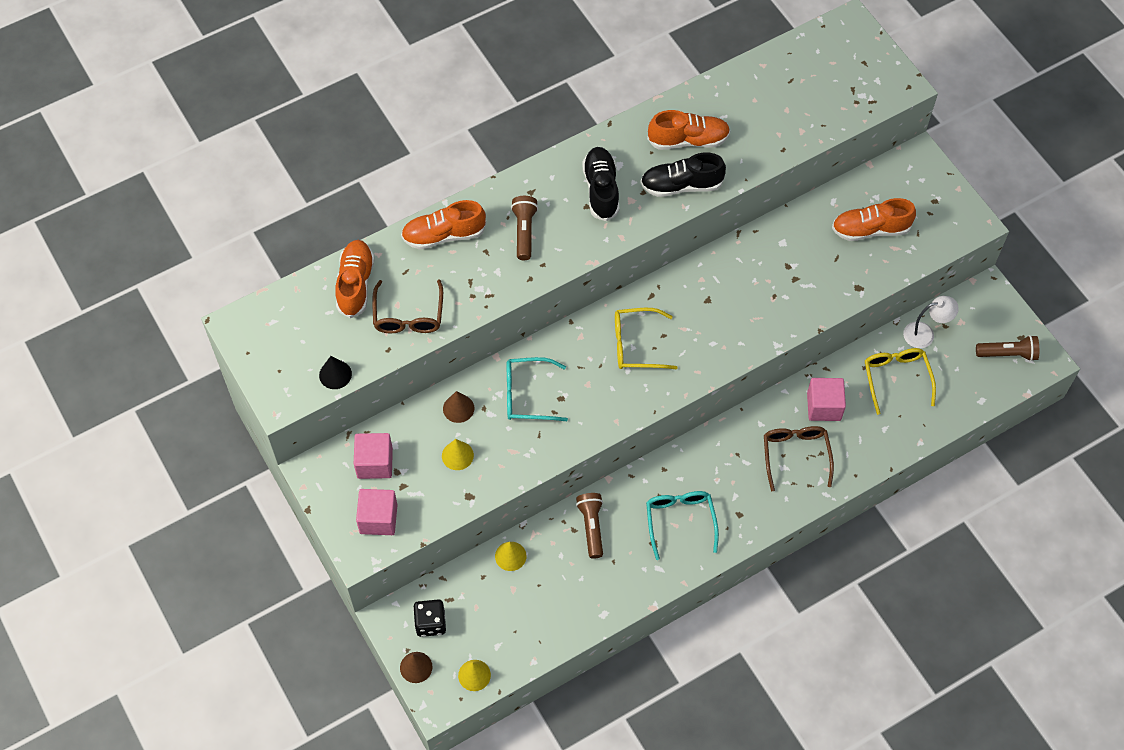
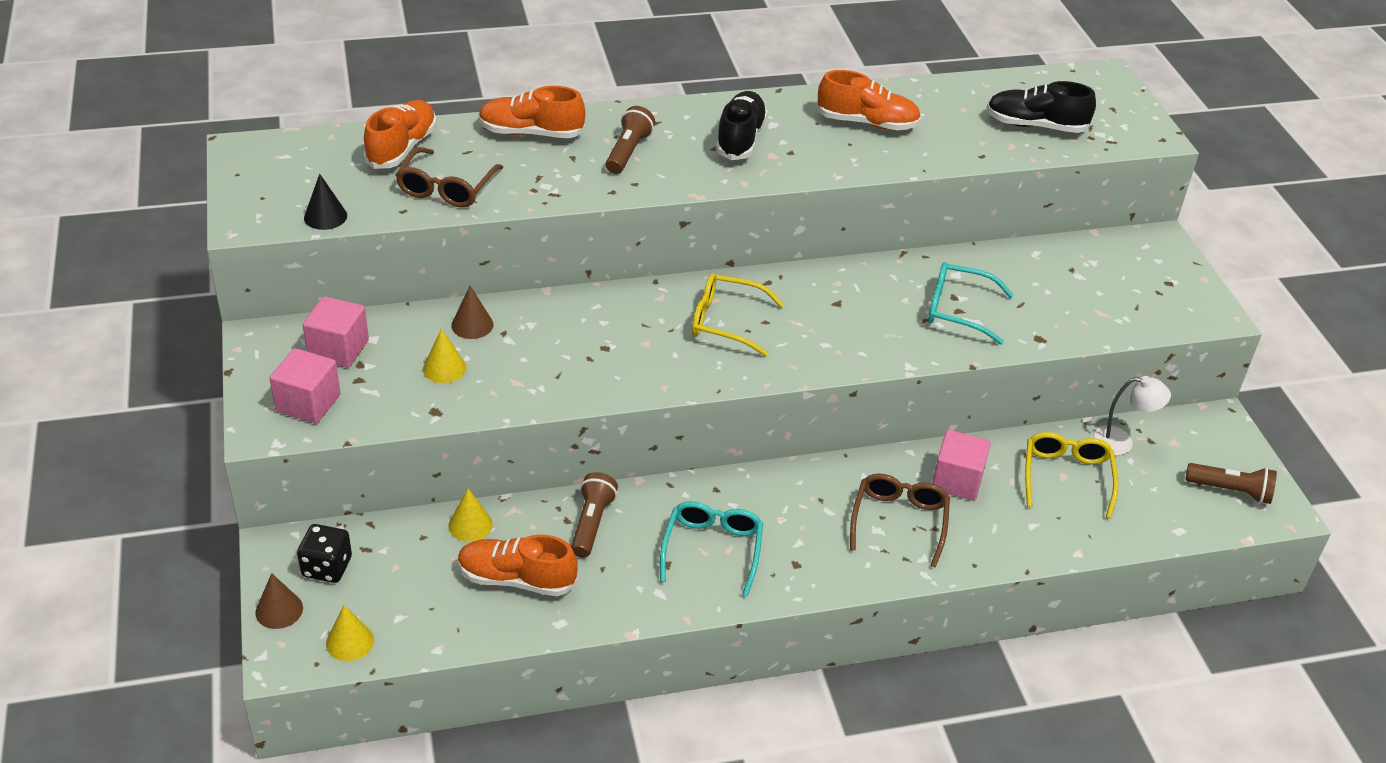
camera: 15 degrees right, 20 degrees down
turquoise glasses [507,357,568,421] -> turquoise glasses moved to [928,262,1014,345]
black shoe [640,153,726,197] -> black shoe moved to [987,81,1096,133]
orange shoe [832,198,916,241] -> orange shoe moved to [458,535,578,596]

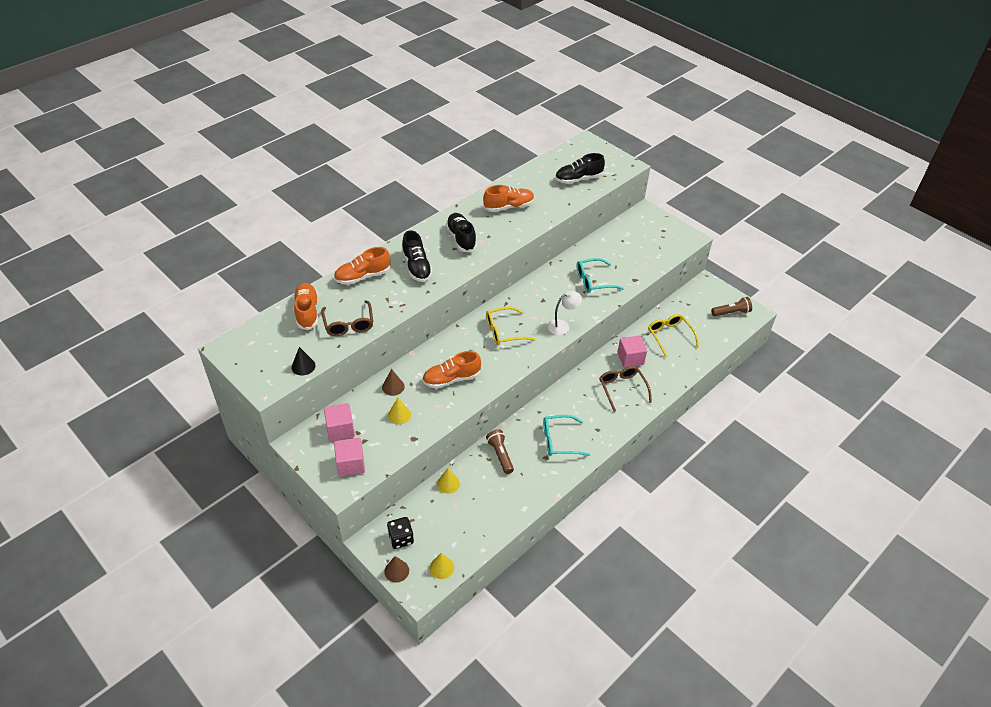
camera: 30 degrees left, 5 degrees up
orange shoe [458,535,578,596] -> orange shoe moved to [422,351,481,389]
brown flashlight [606,106,655,174] -> black shoe [402,230,433,282]
turquoise glasses [660,501,763,596] -> turquoise glasses turned 75 degrees counterclockwise [543,415,590,456]
white lamp [1091,376,1171,455] -> white lamp moved to [548,291,582,335]

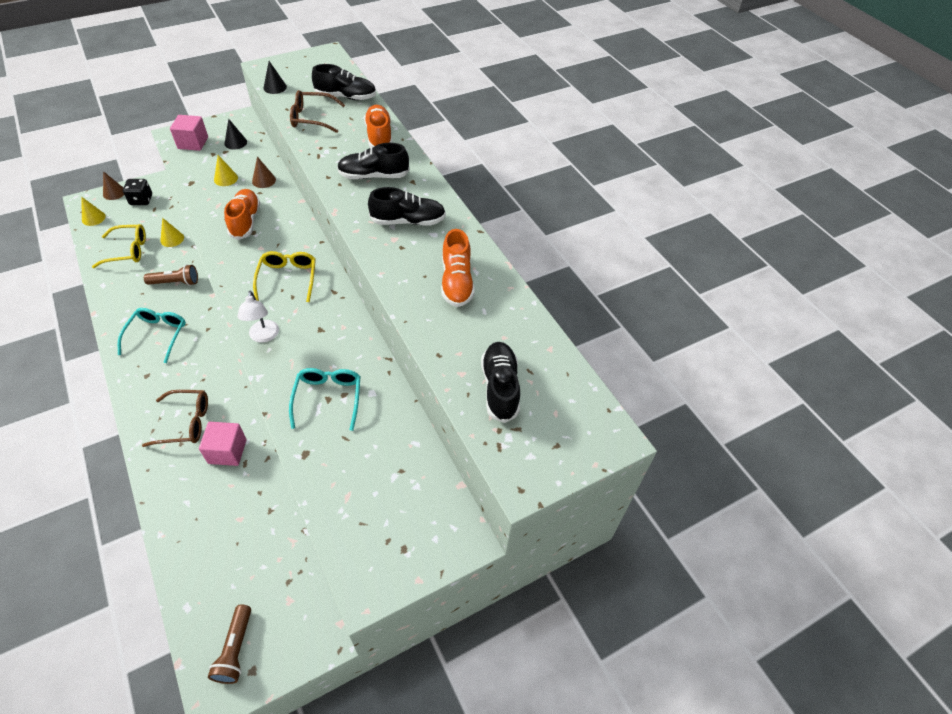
camera: 105 degrees right, 5 degrees up
orange shoe [293,283,318,330] -> black shoe [312,64,376,100]
pink cube [324,403,355,442] -> black cone [225,119,247,150]
yellow glasses [648,314,699,357] -> yellow glasses moved to [92,224,146,268]

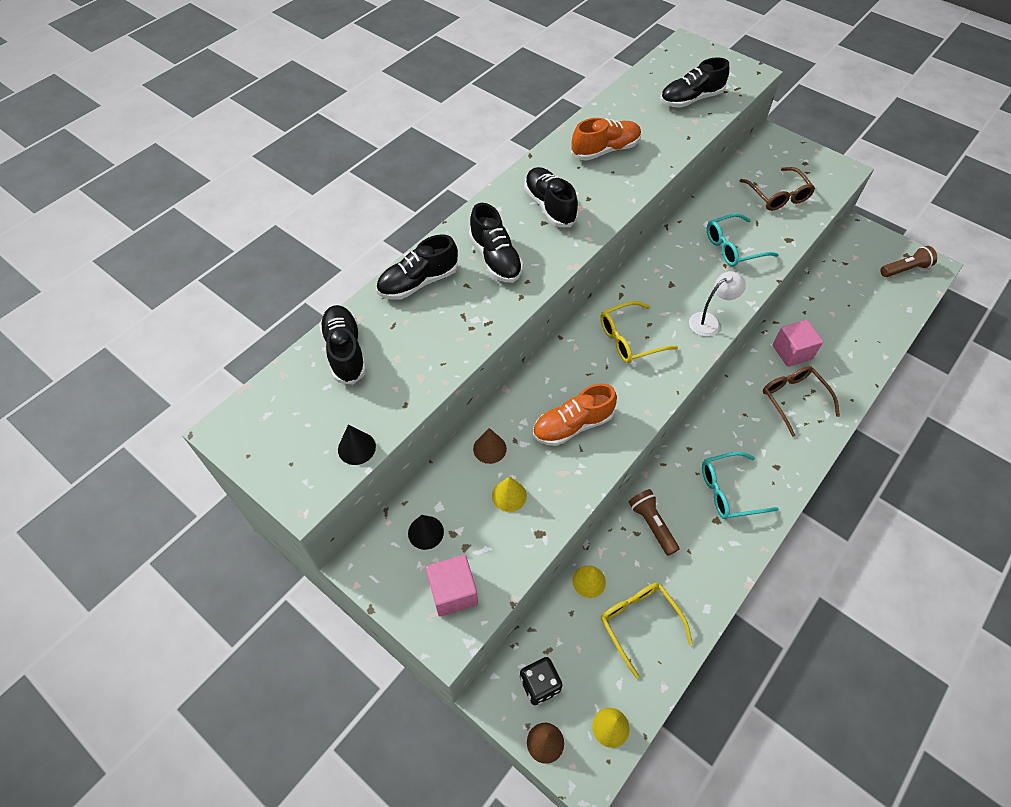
camera: 110 degrees left, 5 degrees up
brown glasses [290,90,345,133] -> brown glasses moved to [740,167,815,211]
orange shoe [364,105,392,148] -> black shoe [376,235,458,300]

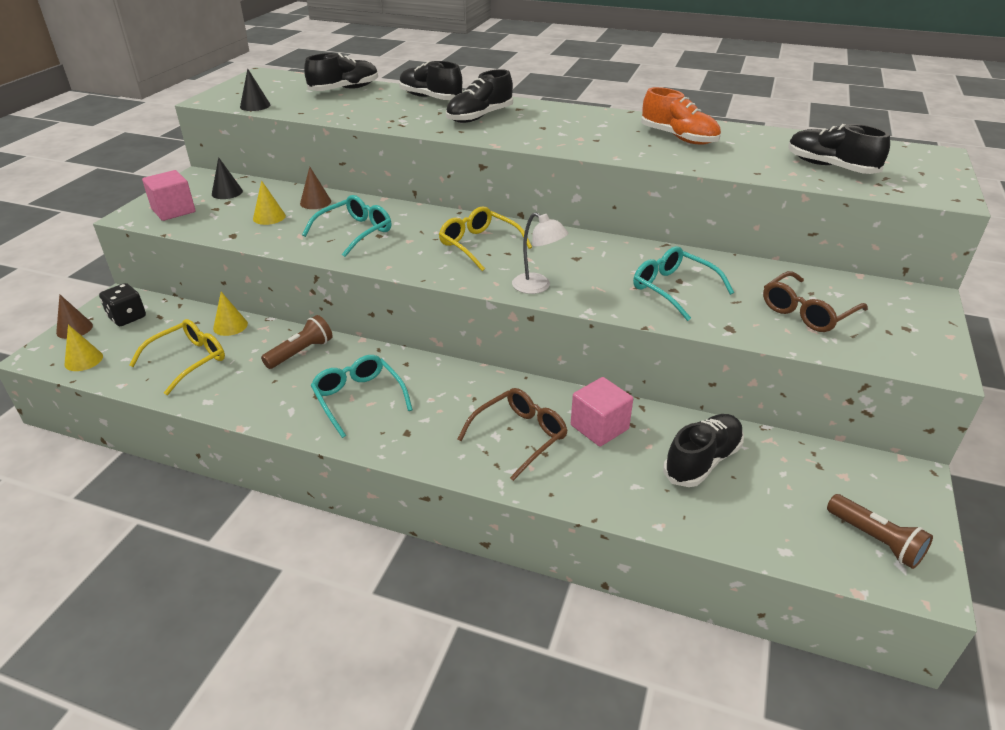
camera: 70 degrees right, 20 degrees down
black shoe [524,167,578,227] -> black shoe moved to [663,414,744,487]
orange shoe [533,383,617,446] -> turquoise glasses [302,195,391,257]

